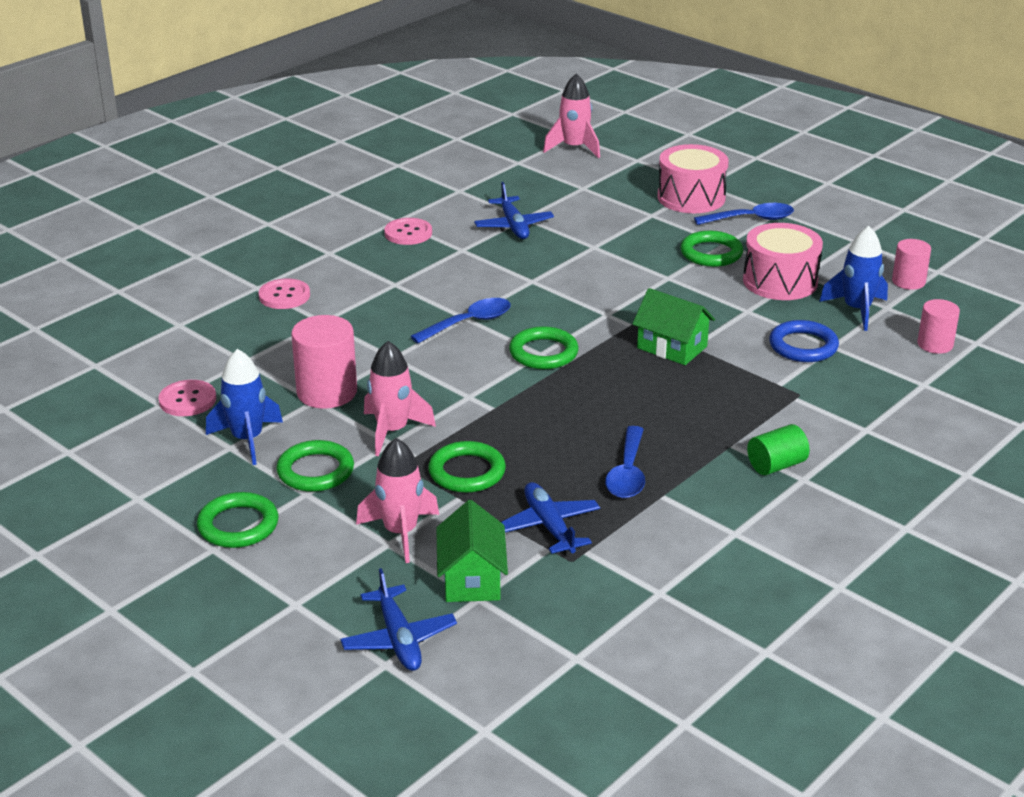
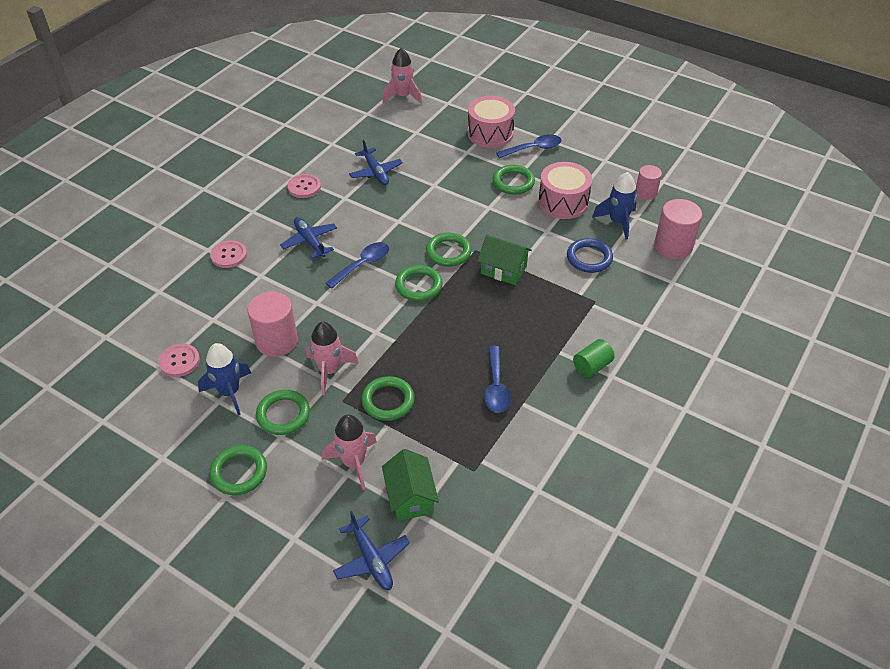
camera: 10 degrees left, 15 degrees up
blue plane [501,482,600,554] -> blue plane moved to [280,217,337,259]
pink cylinder [917,299,960,354] -> pink cylinder [654,199,702,259], size x1.63
none -> green ring [426,233,472,267]

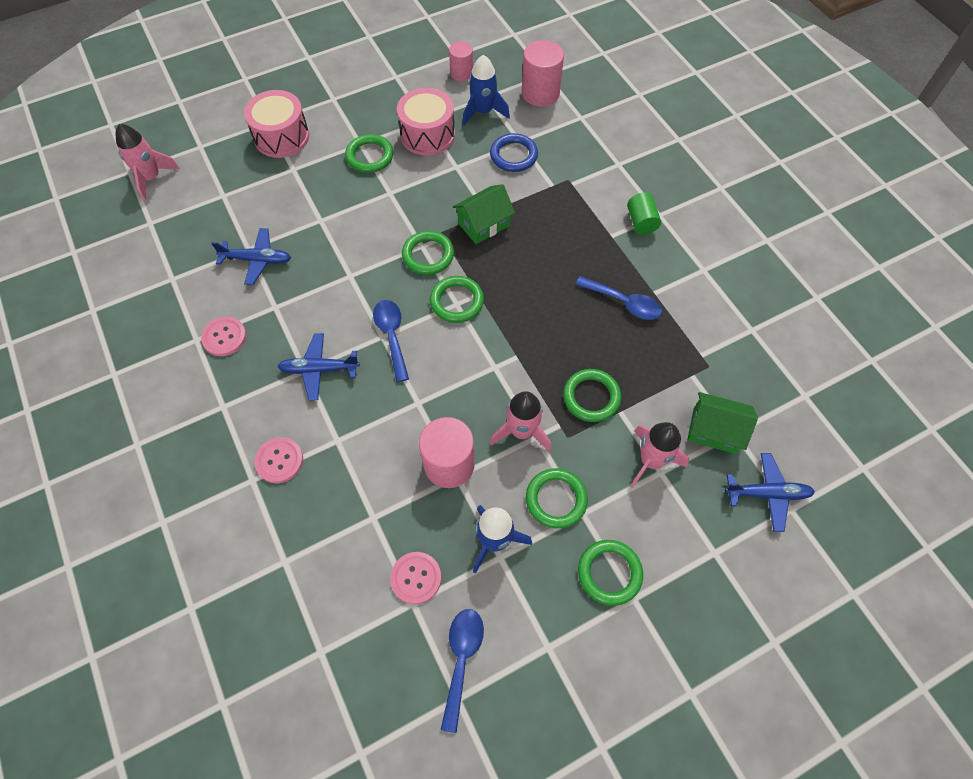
camera: 60 degrees left, 15 degrees up
blue spoon [496,134,561,158] -> blue spoon moved to [441,609,484,733]

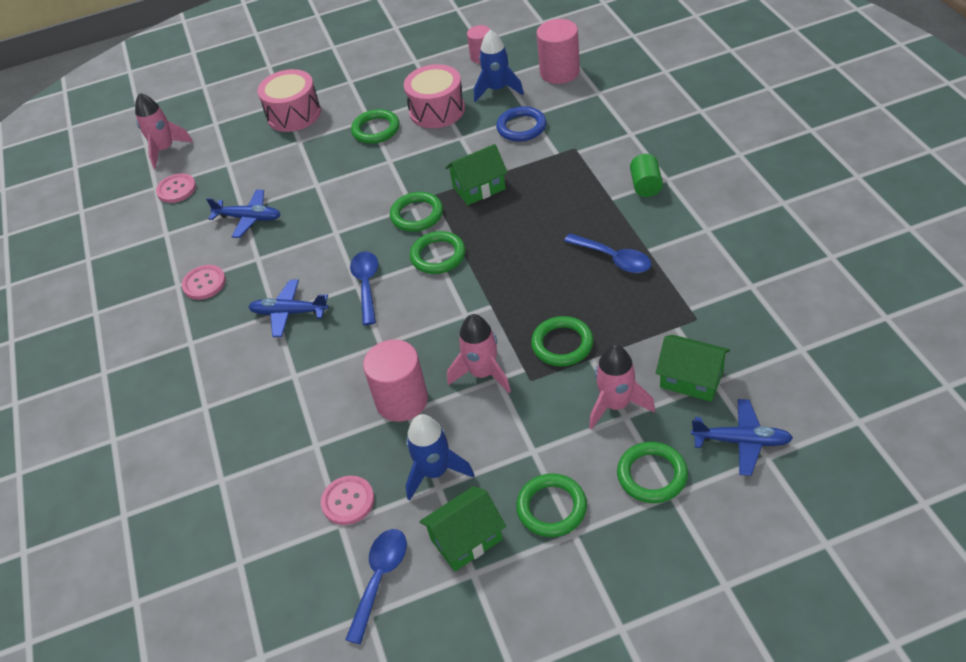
camera: 15 degrees right, 15 degrees down
pink button [255,437,303,483] -> pink button moved to [156,173,196,203]
green ring [526,468,588,529] -> green ring moved to [617,442,688,503]
none -> green house [419,486,506,571]

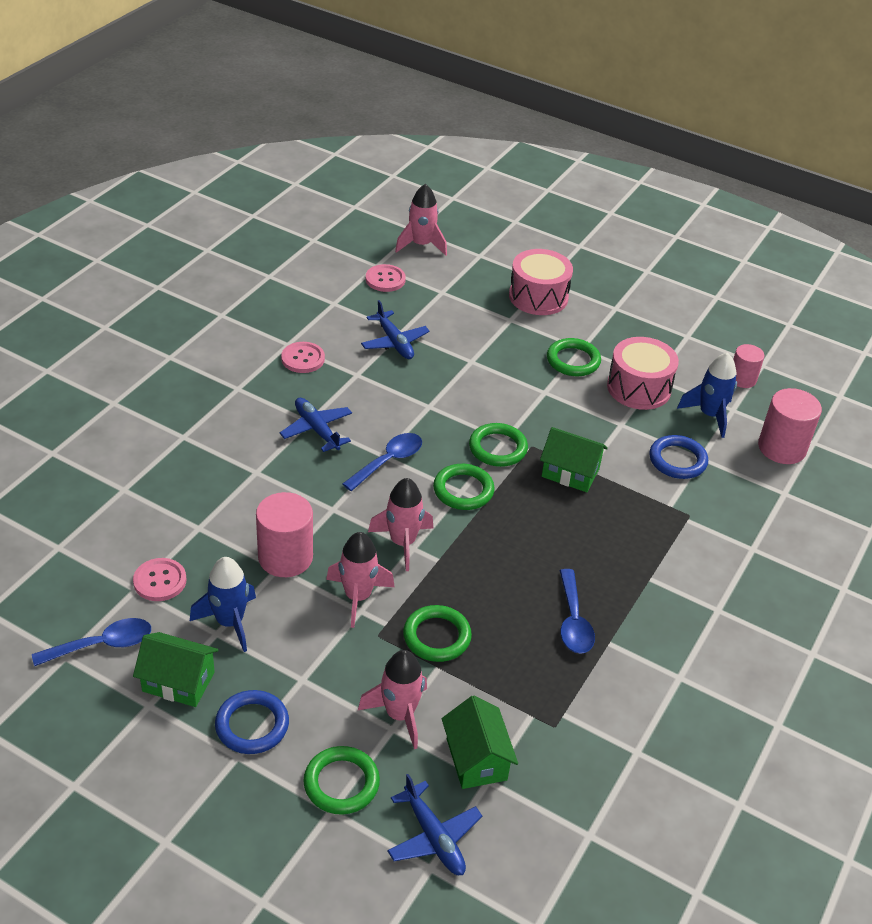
camera: 40 degrees right, 5 degrees down
green ring [516,473,587,537] -> blue ring [215,690,289,754]
green cylinder [630,154,663,197] -> none
none -> pink rocket [368,478,433,571]

